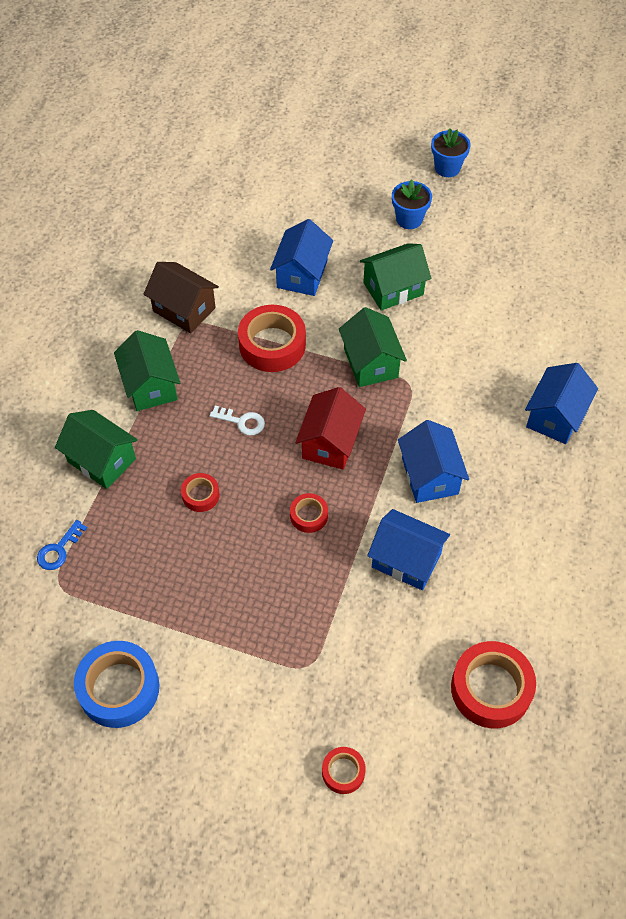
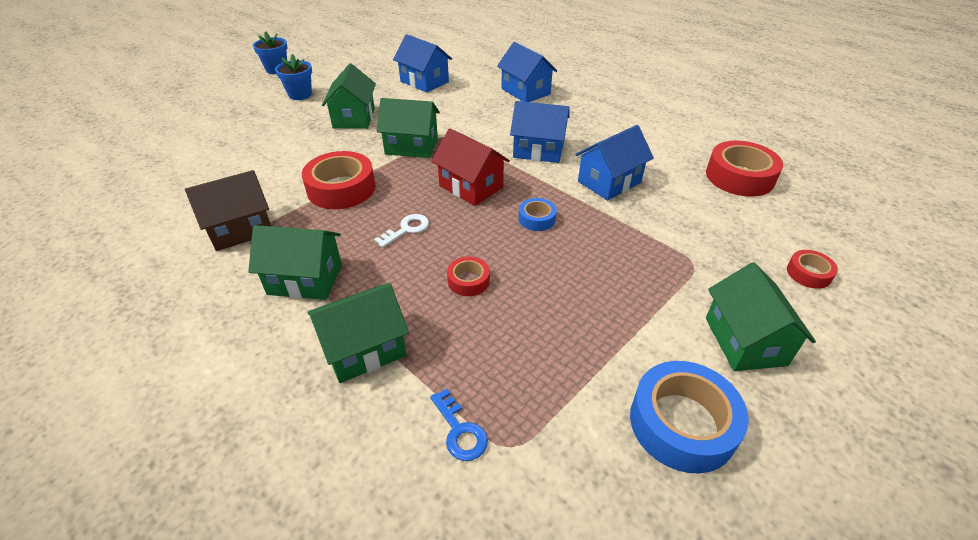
camera: 65 degrees left, 15 degrees down
blue house [270,219,333,296] -> blue house moved to [393,34,452,93]
red tape [290,493,328,533] -> blue tape [519,198,557,231]
none -> green house [706,262,816,371]

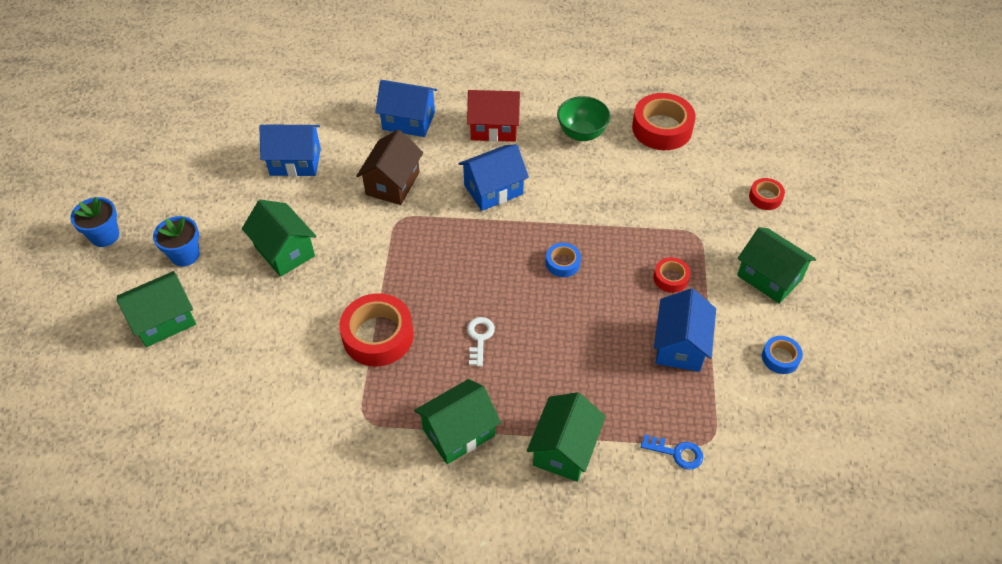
camera: 40 degrees left, 10 degrees up
brown house [185,170,271,251] -> brown house moved to [356,130,423,205]
green house [377,98,440,158] -> green house moved to [117,271,196,347]
red house [431,128,510,206] -> red house moved to [467,90,520,142]
red tape [447,257,490,296] -> red tape moved to [653,257,690,293]
blue house [575,125,654,200] -> blue house moved to [654,288,716,372]
blue tape [630,361,749,474] -> blue tape [762,336,803,374], size x0.52
none -> green bowl [557,96,611,141]

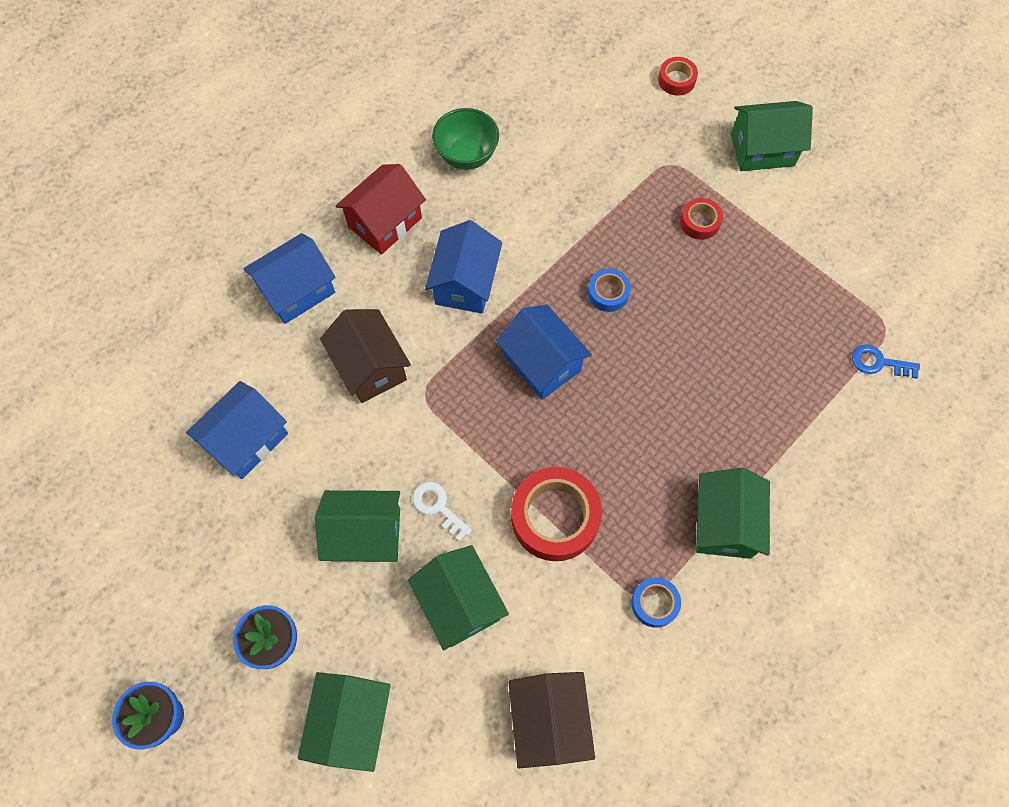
camera: 50 degrees left, 15 degrees up
white key [467,317,495,367] -> white key moved to [413,482,472,541]
green house [527,392,606,482] -> green house moved to [408,545,509,651]
red tape [632,93,696,150] -> none
blue key [641,434,703,470] -> blue key turned 135 degrees counterclockwise [852,344,920,378]
blue house [654,288,716,372] -> blue house moved to [496,305,592,400]
blue tape [762,336,803,374] -> blue tape moved to [631,577,681,628]
none -> brown house [508,672,595,768]

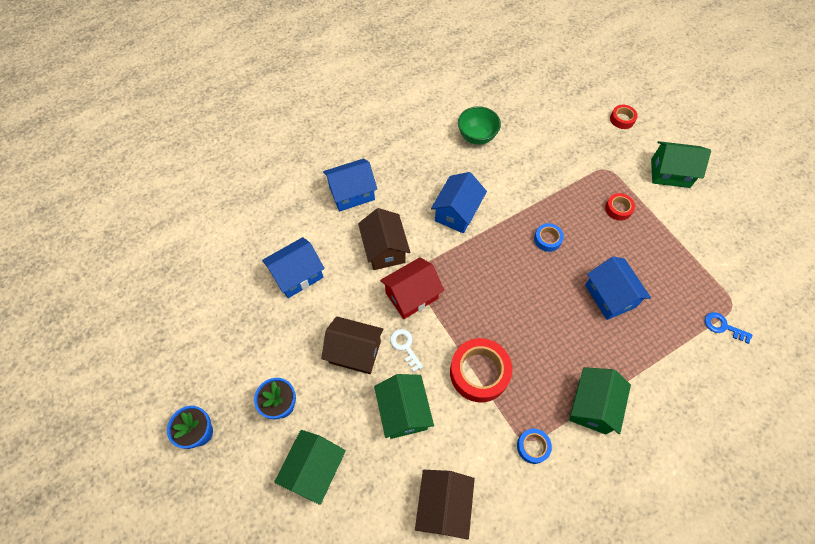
camera: 15 degrees right, 5 degrees down
green house [315,490,400,562] -> brown house [321,316,384,374]
red house [335,164,426,255] -> red house moved to [380,257,444,319]
blue house [496,305,592,400] -> blue house moved to [585,256,651,320]

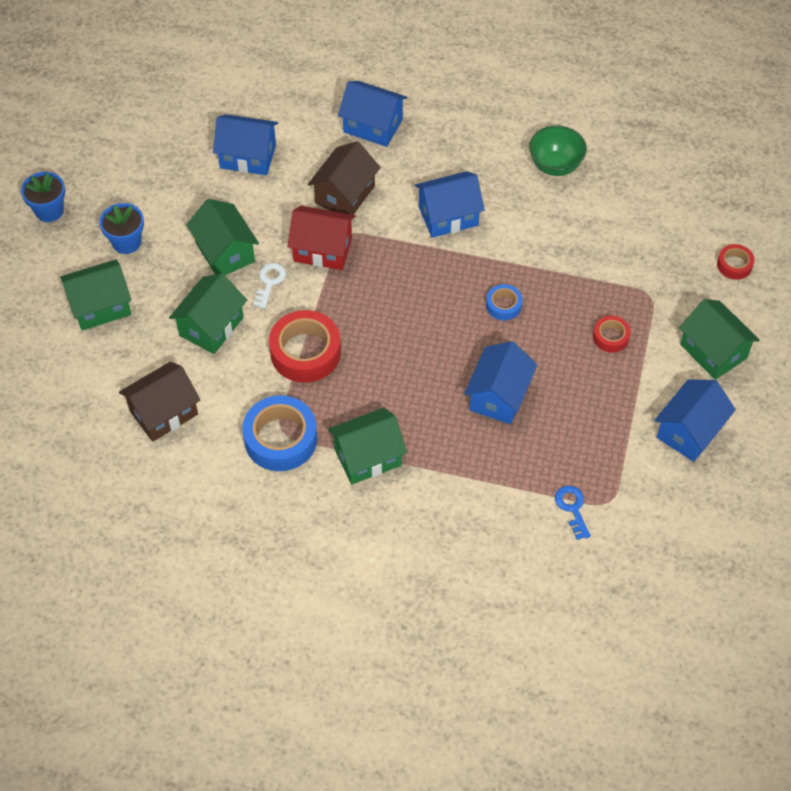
camera: 45 degrees right, 5 degrees down
brown house [321,316,384,374] -> green house [186,199,259,275]
blue tape [517,429,552,464] -> blue tape [242,395,317,471], size x1.94
none -> blue house [655,379,736,462]

